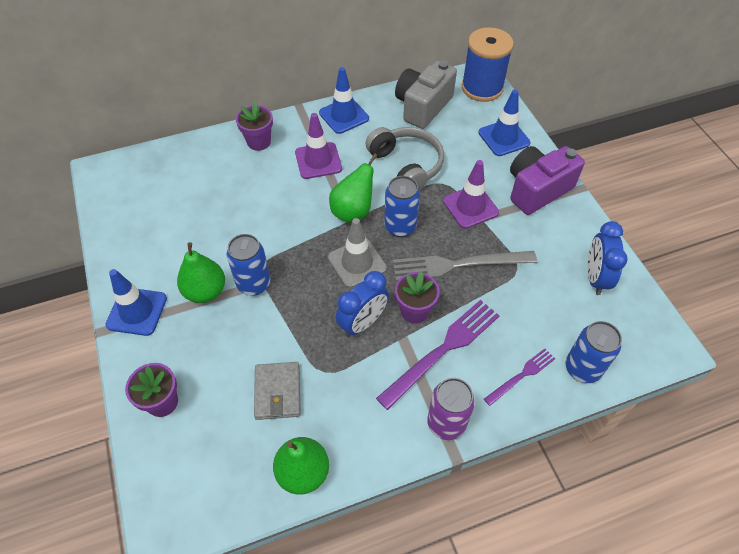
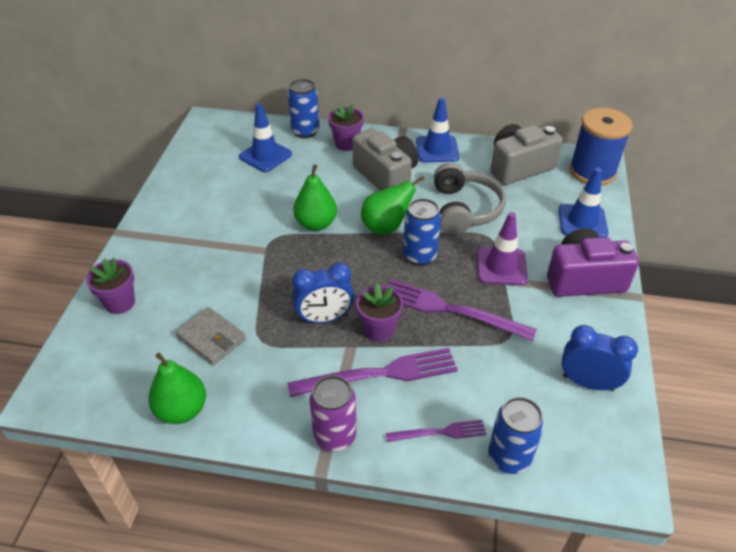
camera: 30 degrees right, 10 degrees down
blue traffic cone [105,269,167,336] -> blue traffic cone moved to [239,103,292,172]
green pear [177,242,225,303] -> green pear moved to [293,164,337,231]
blue can [227,234,271,296] -> blue can moved to [288,79,319,138]
grey wallet [254,362,301,420] -> grey wallet turned 75 degrees counterclockwise [175,307,246,365]
purple traffic cone [295,113,342,179] -> grey camera [352,128,418,191]
grey traffic cone [328,218,387,288] -> none
grey fork [393,251,537,281] -> purple fork [387,279,537,341]
blue clock [588,221,628,295] -> blue clock turned 75 degrees clockwise [562,325,638,391]

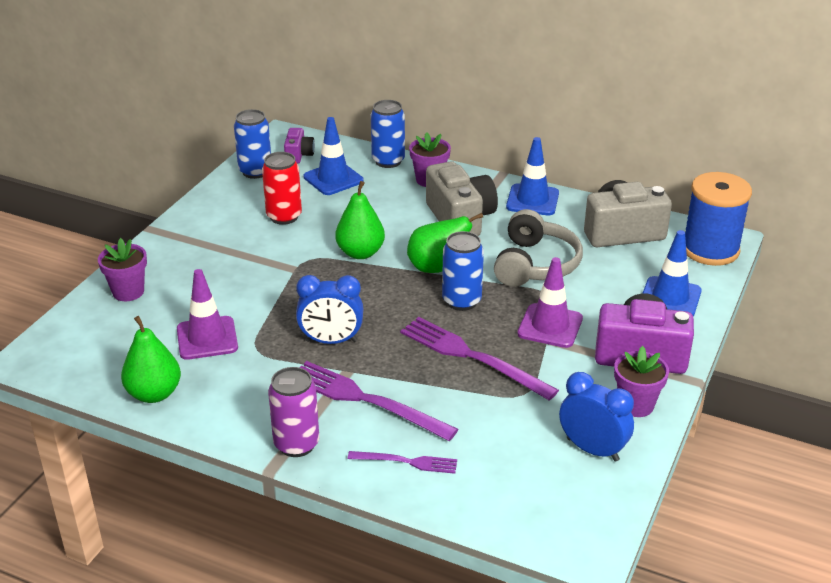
camera: 15 degrees right, 10 degrees down
grey wallet [175,307,246,365] -> purple traffic cone [177,269,238,360]
purple fork [287,348,458,397] -> purple fork turned 150 degrees counterclockwise [299,361,458,441]
purple flower pot [356,283,403,342] -> purple flower pot moved to [614,346,669,417]
blue can [488,397,544,474] -> blue can moved to [234,109,271,179]
none -> red can [262,152,302,225]
none -> purple camera [284,128,315,164]

